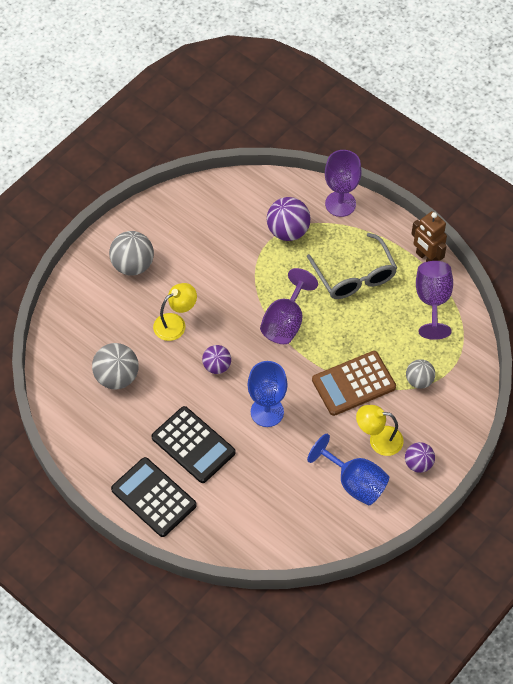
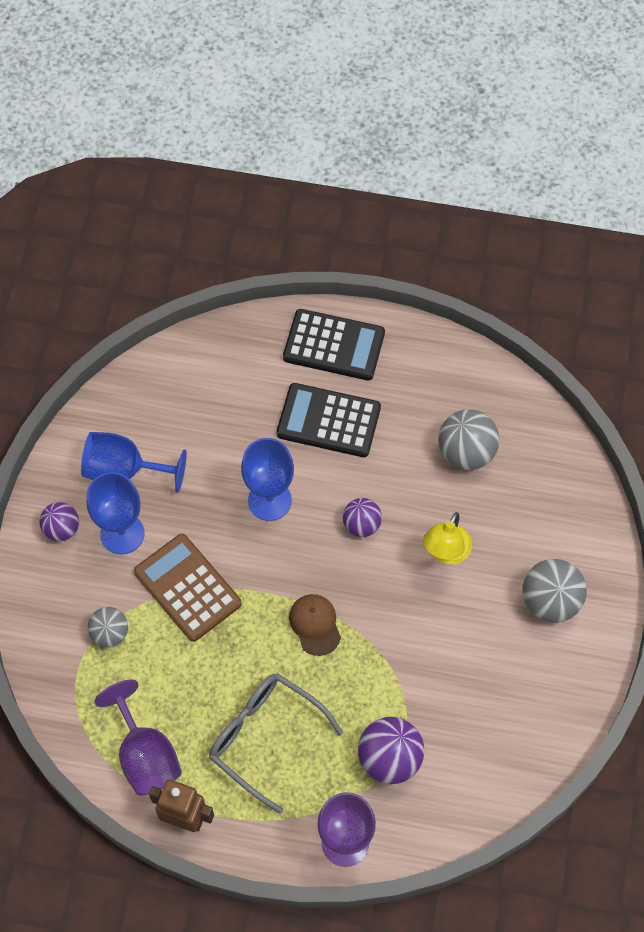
camera: 150 degrees right, 5 degrees up
purple goblet [260,268,318,344] -> brown cap [289,594,341,656]
brown calculator [312,351,396,416] -> brown calculator turned 75 degrees counterclockwise [134,534,242,642]
yellow lamp [356,405,404,456] -> blue goblet [86,472,145,554]

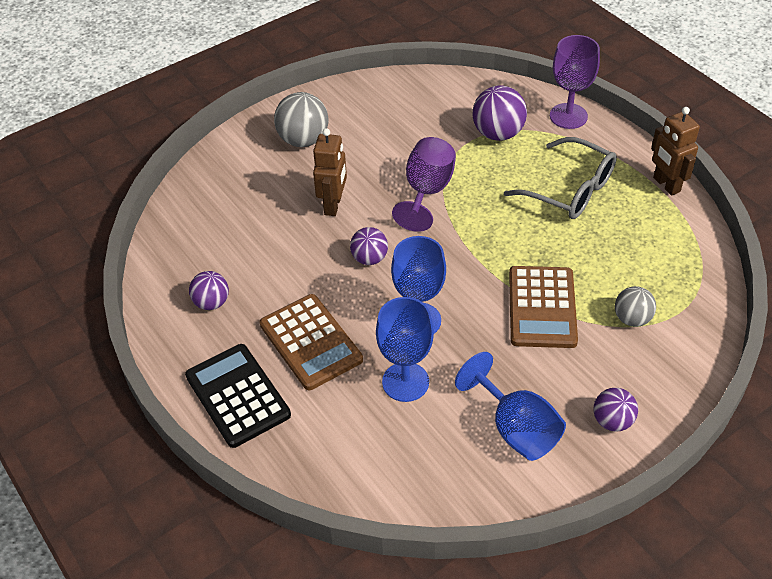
camera: 135 degrees left, 15 degrees down
blue goblet [86,472,145,554] -> blue goblet moved to [376,297,434,402]
purple goblet [95,679,182,796] -> purple goblet moved to [392,137,456,232]
grey glasses [209,673,343,814] -> grey glasses turned 45 degrees counterclockwise [504,137,617,219]
black calculator [276,383,381,457] -> brown calculator [260,294,363,390]
brown cap [289,594,341,656] -> none
yellow lamp [423,512,472,564] -> brown robot [313,128,347,216]
grey ball [438,409,500,470] -> none
none -> purple ball [189,271,229,310]

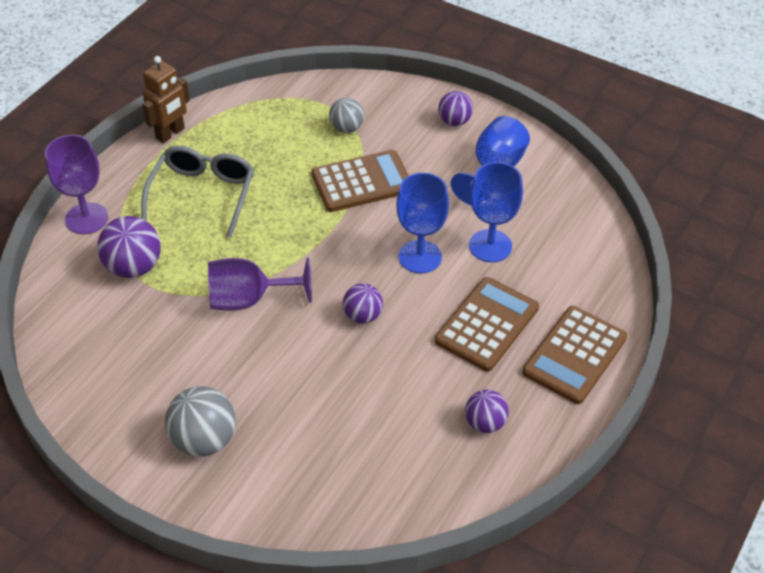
camera: 115 degrees left, 0 degrees up
black calculator [185,344,291,448] -> brown calculator [522,306,627,404]
brown robot [313,128,347,216] -> none

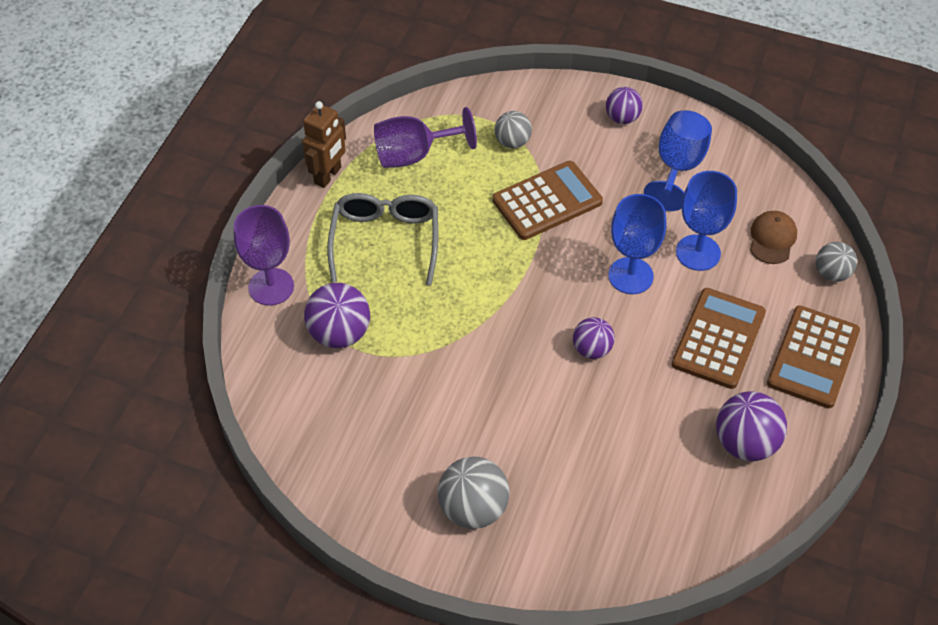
camera: 10 degrees left, 5 degrees up
purple goblet [208,258,312,311] -> purple goblet moved to [374,107,477,168]
purple ball [465,390,509,433] -> purple ball [716,391,787,461], size x1.58
none -> brown cap [750,211,797,264]
none -> grey ball [816,242,857,282]

